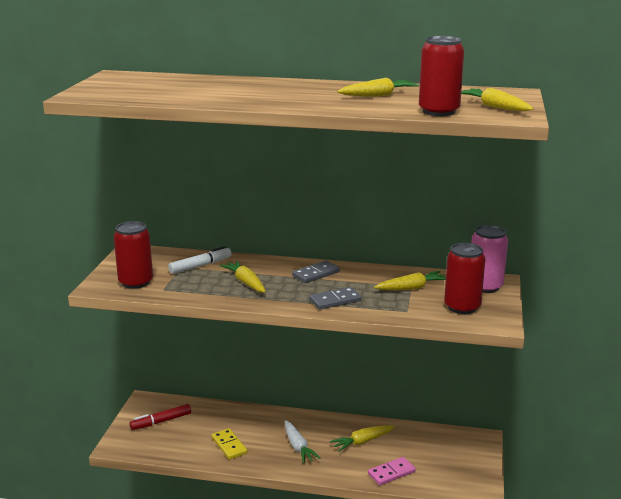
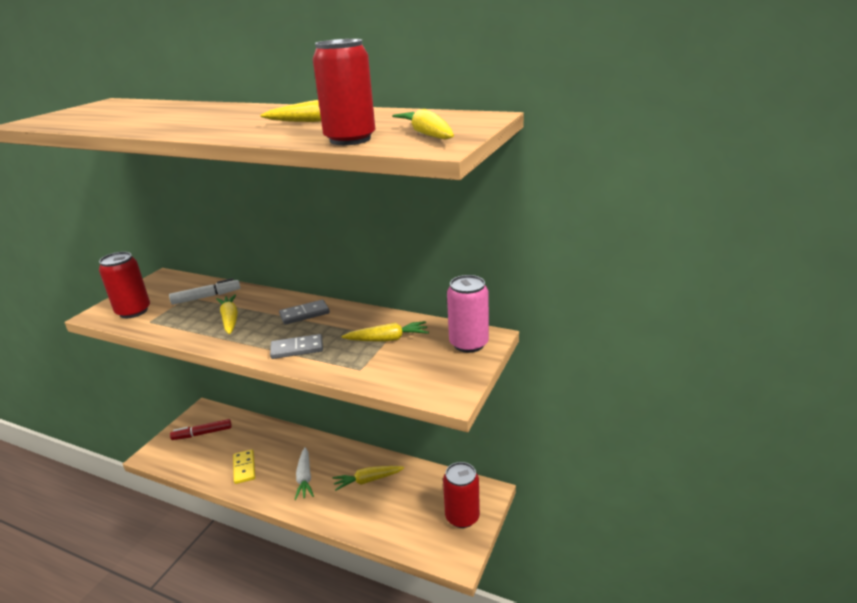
camera: 15 degrees right, 5 degrees up
pink domino [368,457,416,485] -> none
red can [444,243,485,314] -> red can moved to [443,462,480,528]

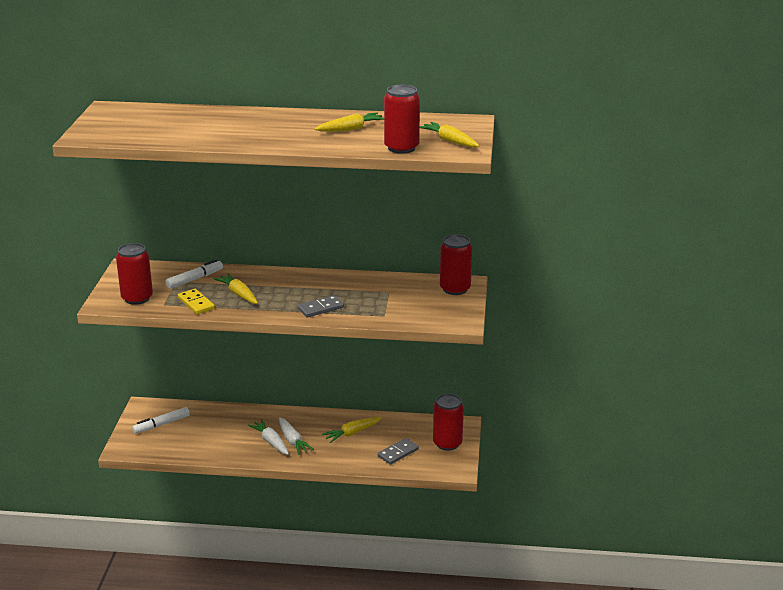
camera: 20 degrees left, 0 degrees up
red marker [170,419,232,440] -> white marker [132,407,190,434]
yellow domino [233,449,255,484] -> yellow domino moved to [178,289,215,314]
grey domino [279,300,330,325] -> grey domino moved to [378,438,419,465]
yellow carrot [341,321,429,342] -> none
pink can [447,275,489,353] -> red can [440,234,472,295]
none -> white carrot [248,419,289,455]

